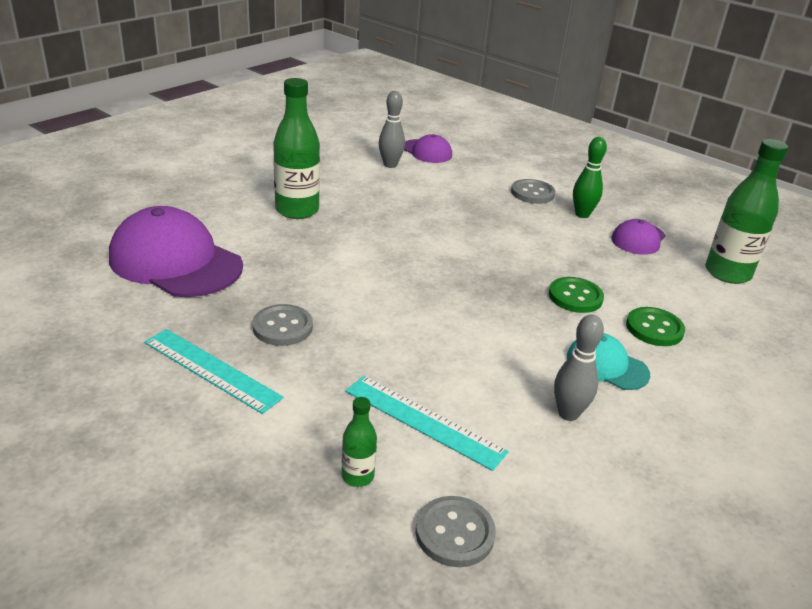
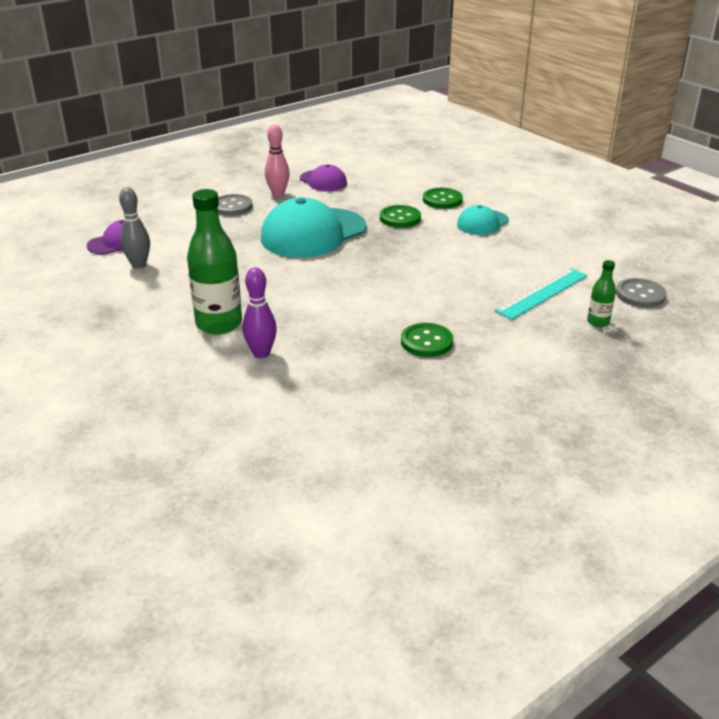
camera: 75 degrees left, 0 degrees up
purple cap [109,206,243,297] -> none
turquoise ruler [144,329,283,414] -> none
grey button [252,304,313,346] -> green button [401,323,453,357]
grey bowling pin [554,314,604,421] -> none
green bowling pin [573,137,607,218] -> pink bowling pin [265,124,290,196]
green bottle [705,139,788,284] -> none
none -> purple bowling pin [242,268,277,359]
none -> turquoise cap [261,197,366,258]

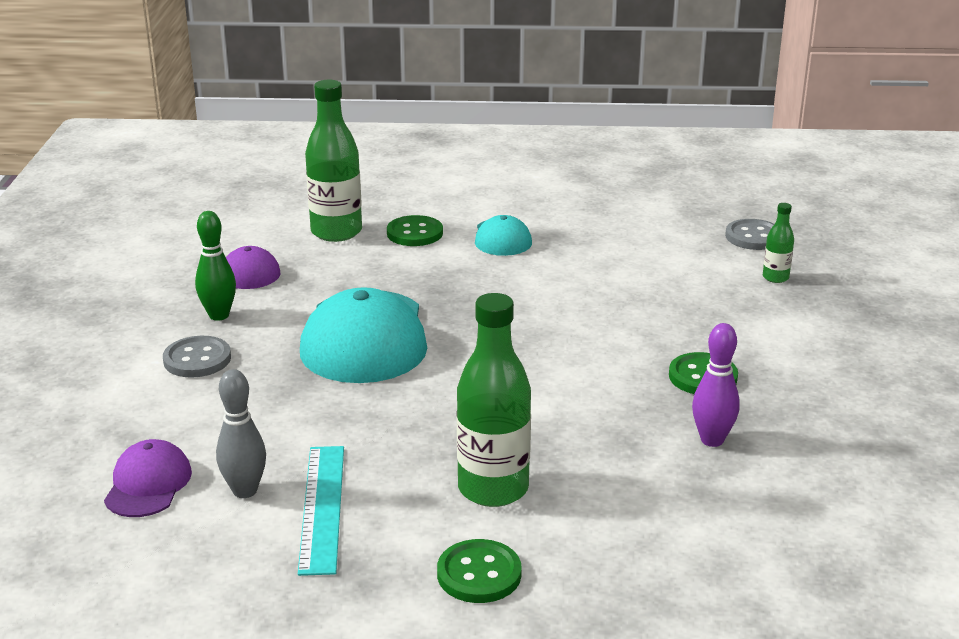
camera: 50 degrees left, 5 degrees down
purple bowling pin [242,268,277,359] -> purple bowling pin moved to [692,323,740,447]
pink bowling pin [265,124,290,196] -> green bowling pin [195,211,236,321]
green button [380,205,421,228] -> green button moved to [437,539,522,603]
turquoise ruler [494,268,588,320] -> turquoise ruler moved to [298,446,344,576]
none -> green bottle [305,80,362,242]

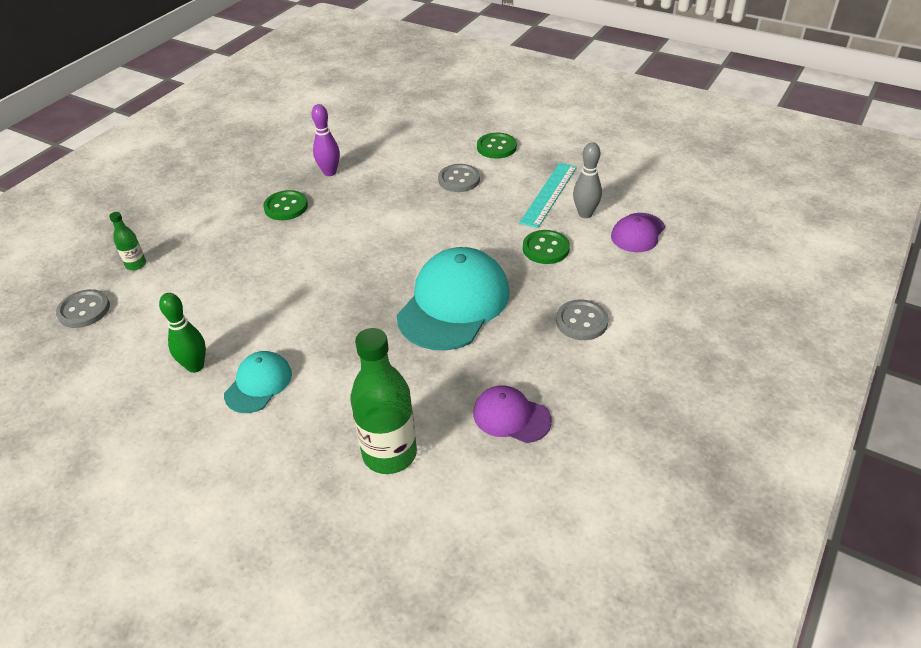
camera: 150 degrees left, 15 degrees up
green bowling pin [195,211,236,321] -> green bowling pin moved to [159,293,206,373]
green button [387,215,443,246] -> green button moved to [523,230,570,264]
green bottle [457,293,531,507] -> grey button [438,164,480,192]

